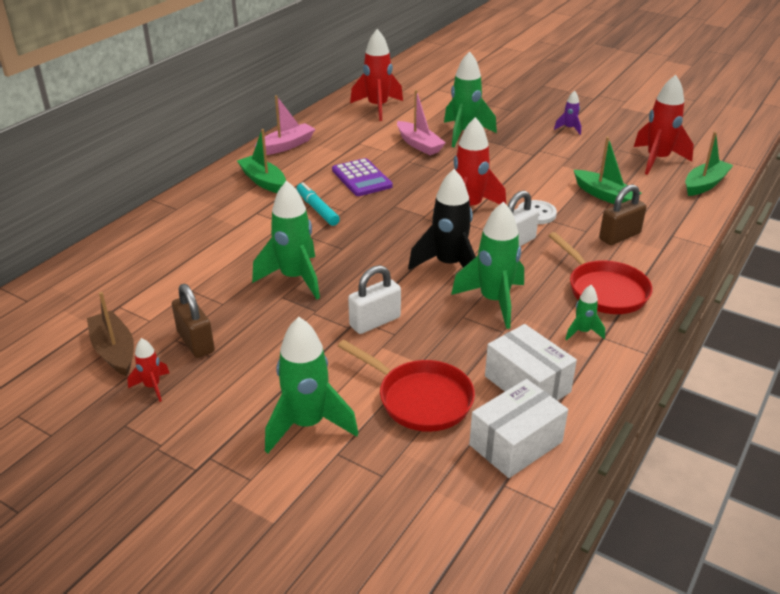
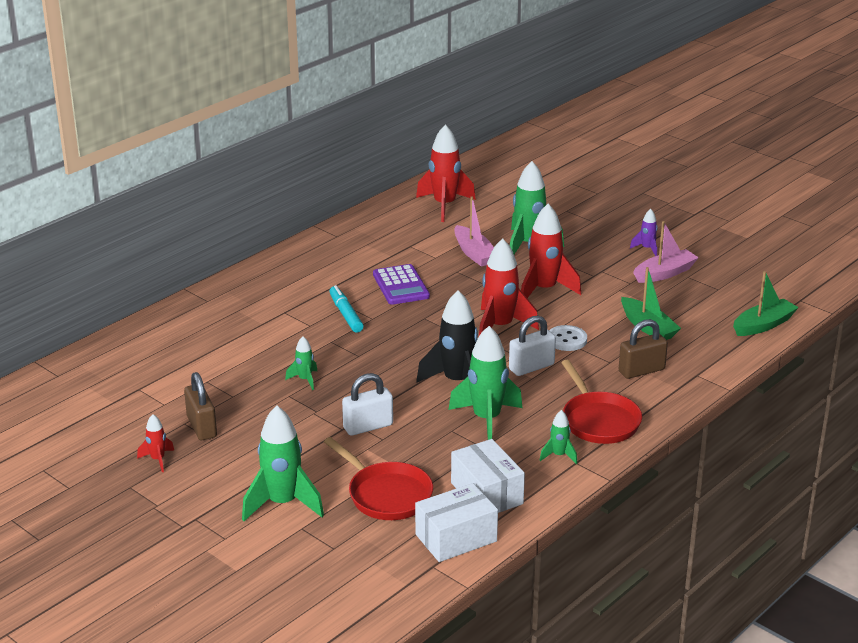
camera: 10 degrees right, 5 degrees down
brown boat [87,292,134,376] -> none
green boat [237,129,286,193] -> none
green rocket [252,181,320,299] -> green rocket [285,336,317,390], size x0.49
pink boat [255,95,315,155] -> pink boat moved to [633,221,699,283]
red rocket [634,75,694,175] -> red rocket moved to [521,204,581,298]

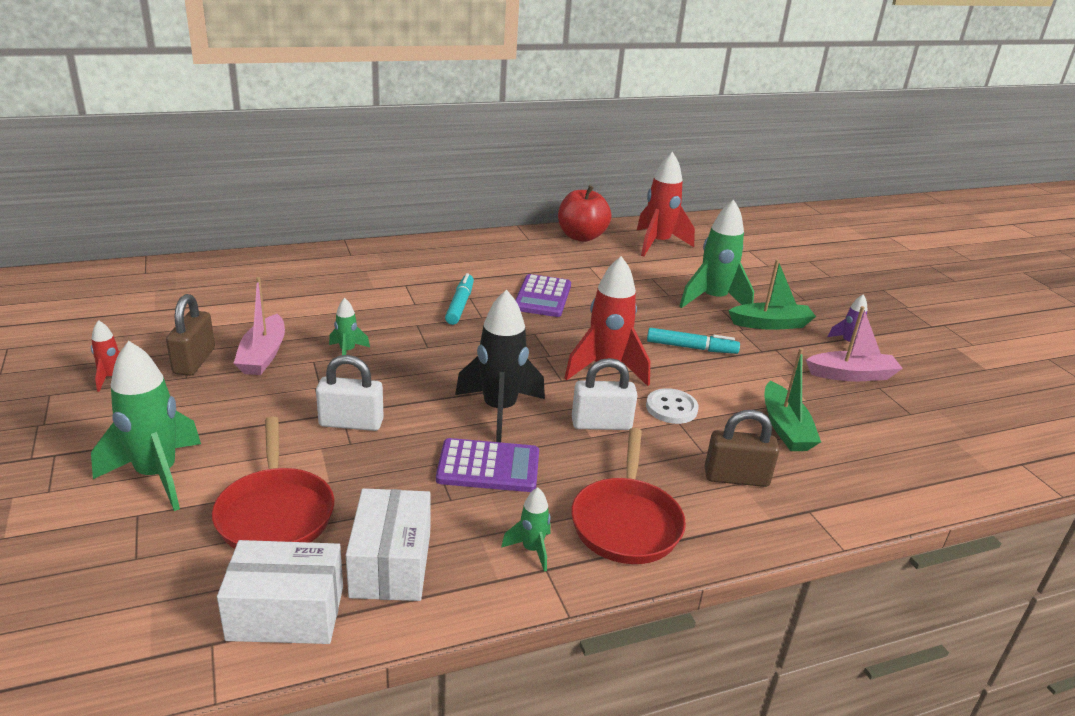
camera: 25 degrees right, 0 degrees up
green rocket [448,326,522,440] -> purple calculator [436,438,539,492]
pink boat [454,196,494,266] -> pink boat moved to [233,277,285,375]
red rocket [521,204,581,298] -> turquoise marker [647,328,740,354]
green boat [733,271,799,336] -> green boat moved to [728,259,816,330]
none -> red apple [558,185,612,242]

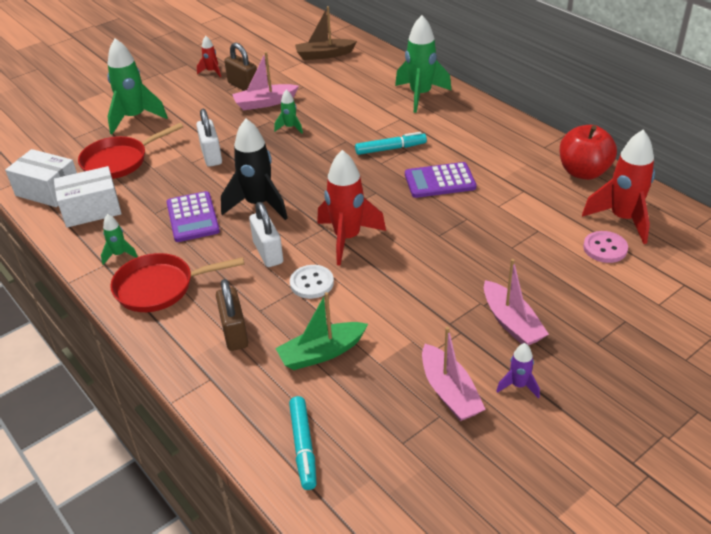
camera: 75 degrees right, 10 degrees up
brown padlock [166,294,215,376] -> brown padlock turned 60 degrees clockwise [224,42,257,91]
white box [217,540,343,644] -> white box turned 45 degrees counterclockwise [5,149,77,207]
turquoise marker [647,328,740,354] -> turquoise marker moved to [289,396,317,490]
green rocket [679,200,754,308] -> green rocket moved to [395,15,452,113]
green boat [728,259,816,330] -> pink boat [484,259,549,345]
none -> brown boat [295,6,357,60]
none -> pink button [583,231,628,263]

